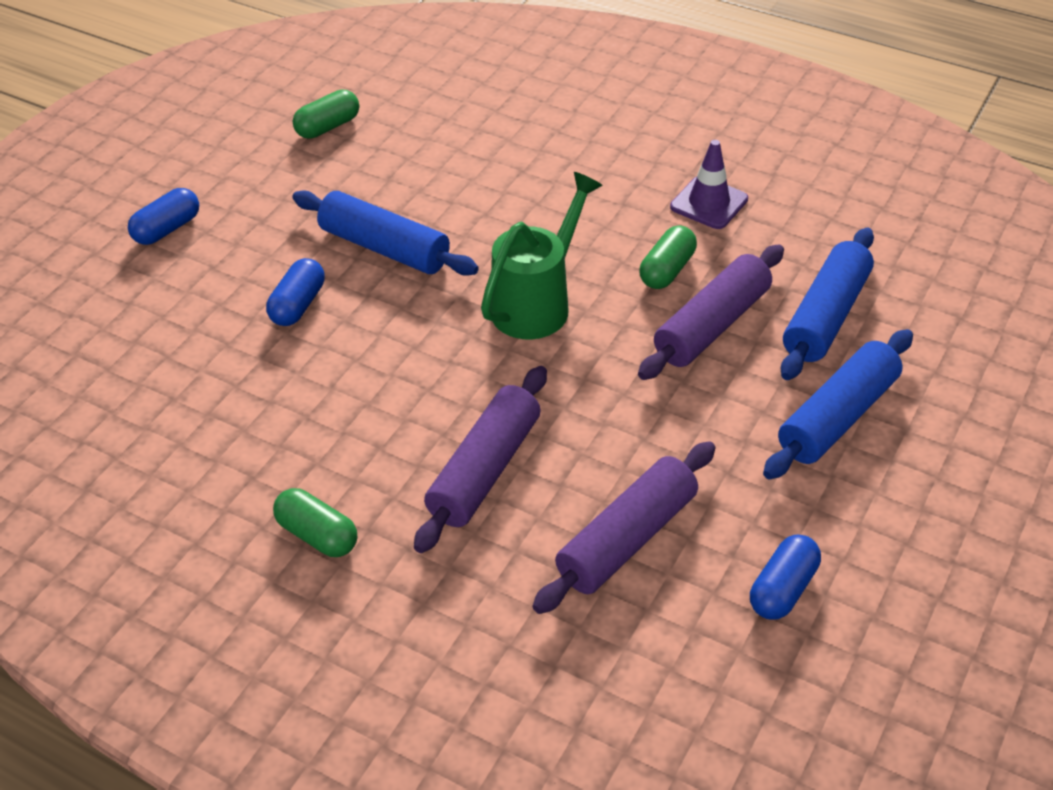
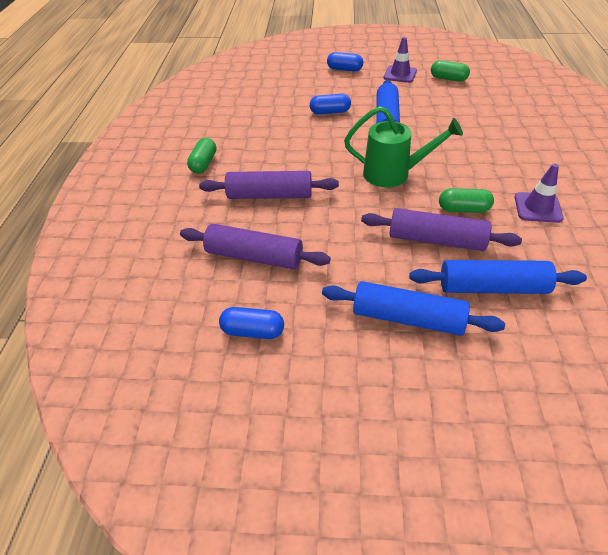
camera: 65 degrees right, 0 degrees up
none -> purple traffic cone [383,37,417,83]

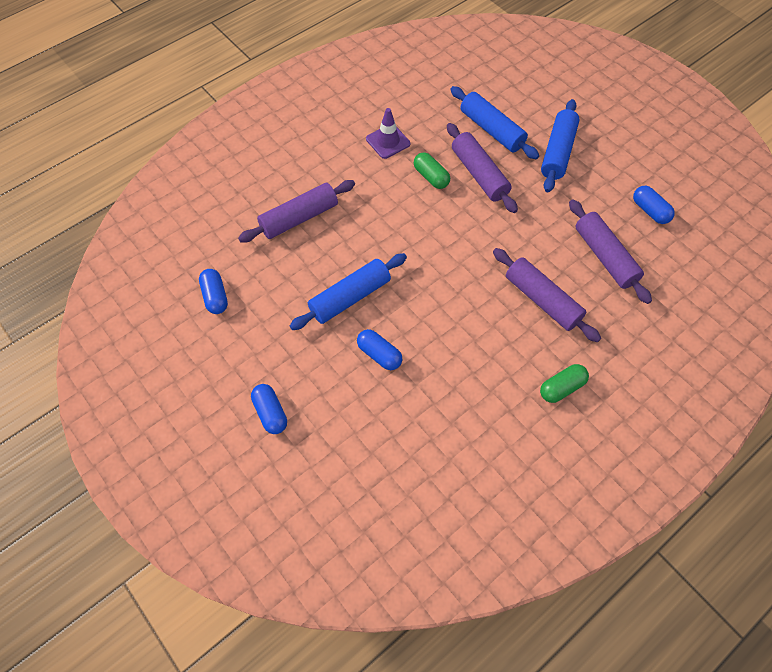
camera: 135 degrees left, 15 degrees up
blue rolling pin [322,281,505,336] -> blue rolling pin turned 45 degrees clockwise [541,99,580,192]
green watering can [344,106,463,187] -> none
purple traffic cone [383,37,417,83] -> none
green capsule [431,60,470,82] -> blue capsule [199,269,228,314]
none -> purple rolling pin [238,180,355,243]

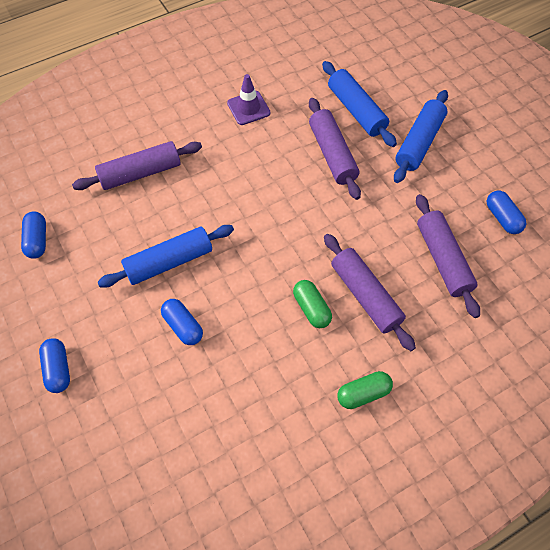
camera: 10 degrees right, 0 degrees up
green capsule [414,152,450,189] -> green capsule moved to [293,280,332,328]

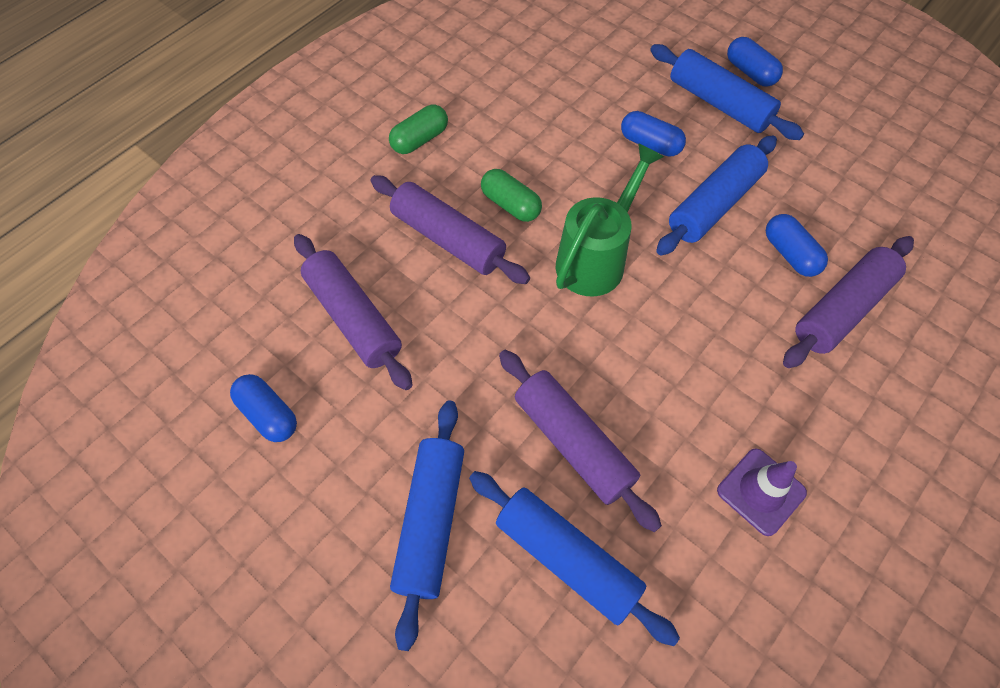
camera: 160 degrees right, 0 degrees up
blue capsule [21,212,46,259] -> blue capsule moved to [766,214,828,277]
none -> green watering can [556,143,664,297]
none -> blue rolling pin [650,44,804,140]

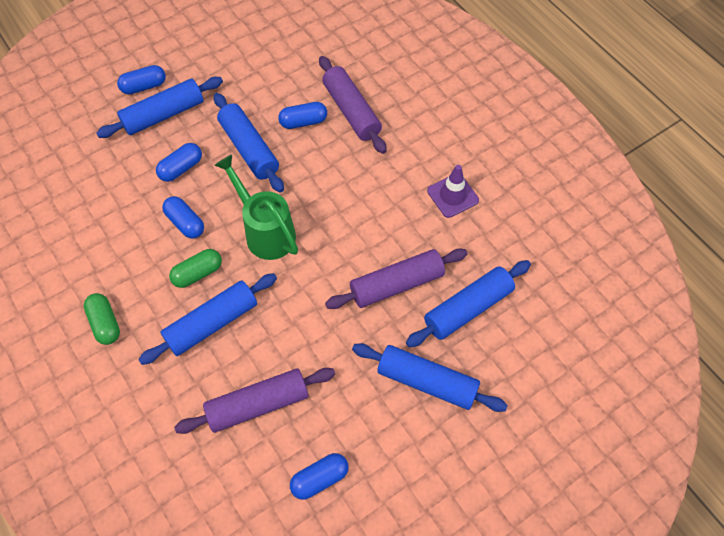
camera: 75 degrees left, 0 degrees up
purple rolling pin [370,175,530,284] -> blue rolling pin [138,273,277,365]
none -> blue capsule [162,196,204,239]

